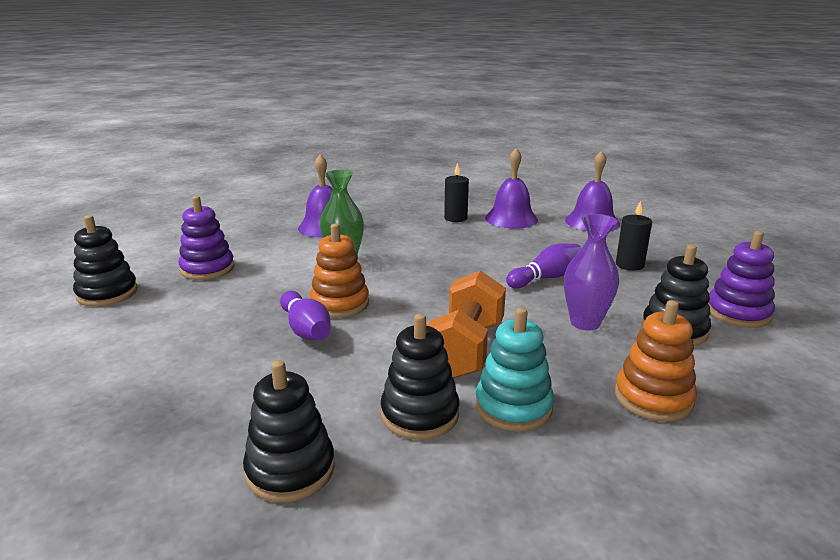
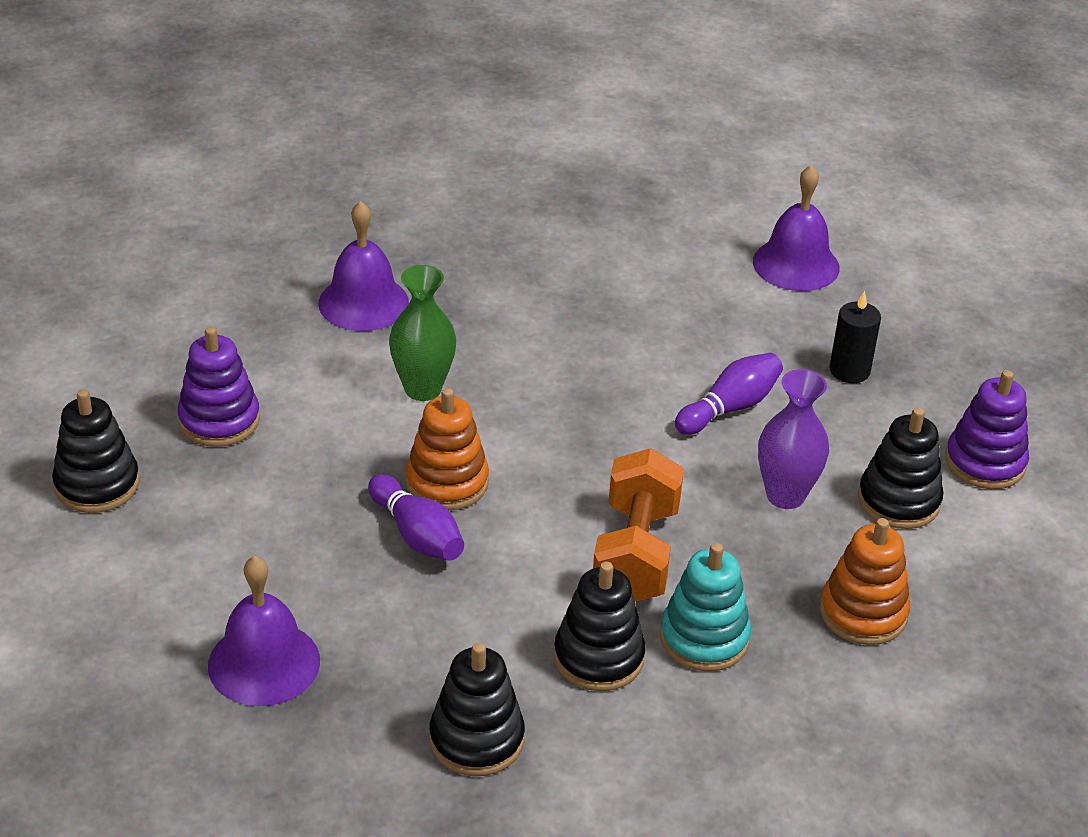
camera: 10 degrees left, 15 degrees up
black candle [444,163,469,222] -> none
purple bell [485,148,538,229] -> purple bell moved to [208,556,320,706]

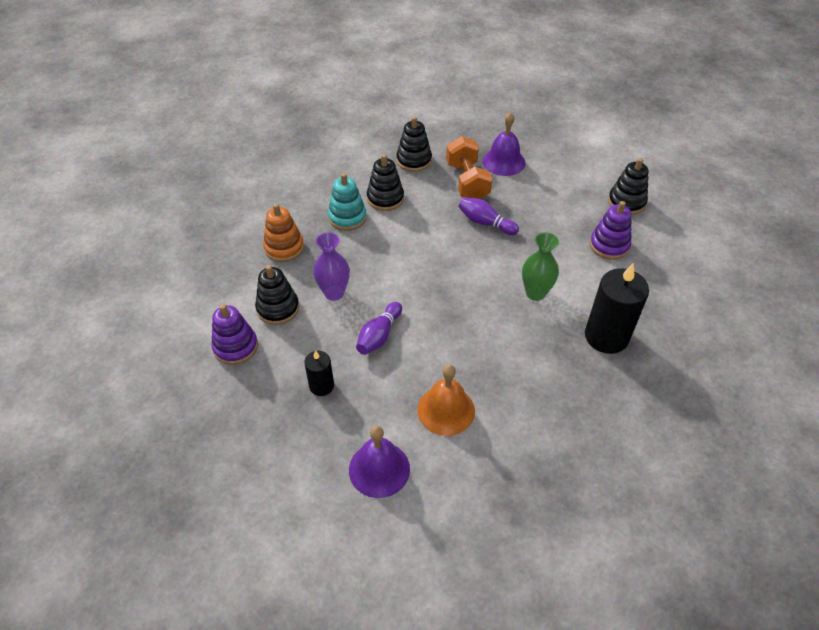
camera: 160 degrees right, 10 degrees up
purple bell [318,201,409,331] -> black candle [585,263,649,354]
orange stacking toy [406,388,489,510] -> none
orange dumbbell [593,448,684,602] -> orange dumbbell moved to [446,136,493,199]
none -> orange bell [417,365,475,436]

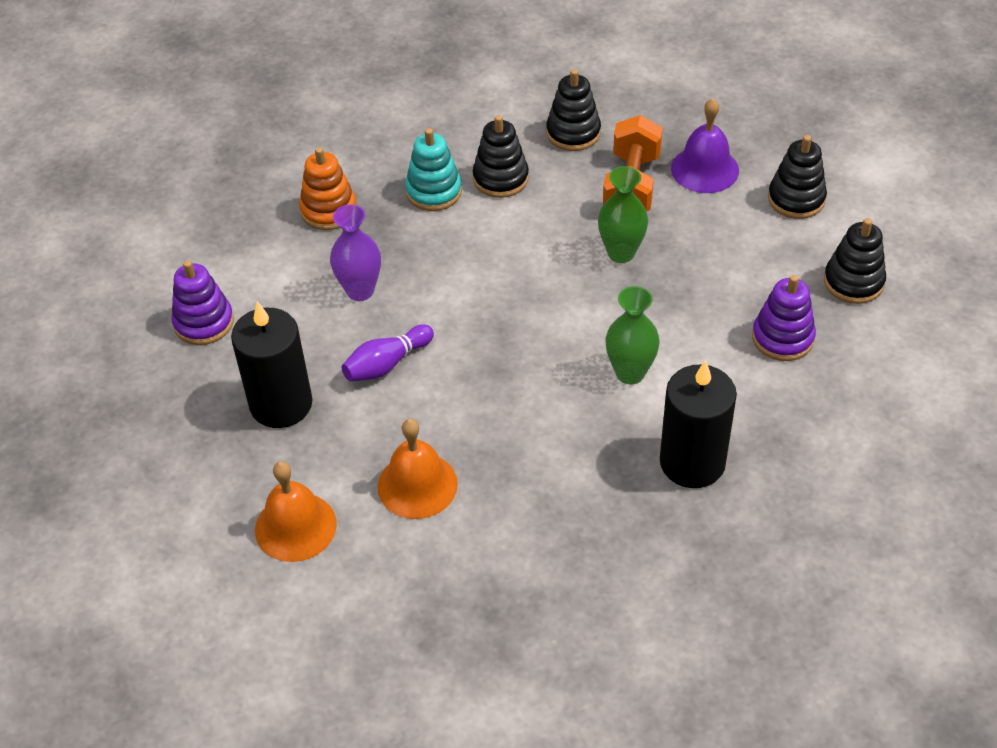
camera: 25 degrees right, 0 degrees up
black stacking toy [255,265,299,325] -> black stacking toy moved to [768,135,827,219]
black candle [304,350,334,396] -> black candle [231,301,312,428], size x1.87
purple bell [349,426,410,498] -> orange bell [255,461,337,562]
purple bowling pin [458,197,519,235] -> green vase [598,166,648,263]

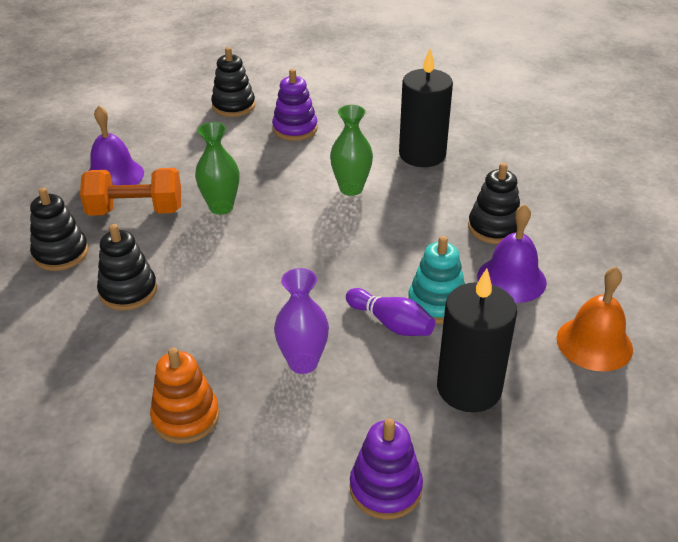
camera: 105 degrees left, 10 degrees down
orange bell [378,419,458,519] -> purple bell [477,204,547,303]
turquoise stacking toy [405,128,462,211] -> turquoise stacking toy moved to [408,236,465,324]
black stacking toy [768,135,827,219] -> black stacking toy moved to [468,163,520,244]

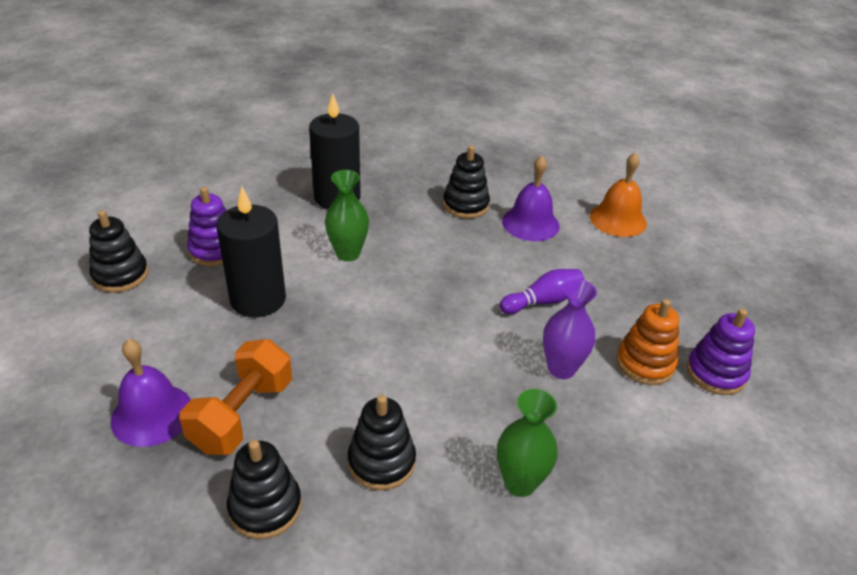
camera: 65 degrees left, 0 degrees up
orange stacking toy [150,347,219,444] -> orange stacking toy moved to [616,299,679,385]
green vase [195,122,240,215] -> green vase moved to [497,389,558,497]
turquoise stacking toy [408,236,465,324] -> none
black candle [437,269,517,412] -> black candle moved to [217,187,286,317]

